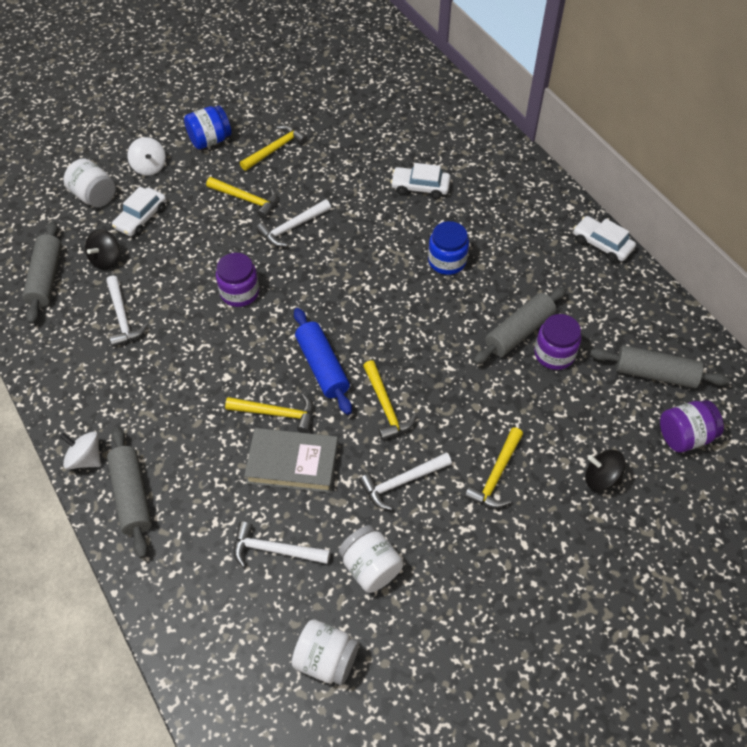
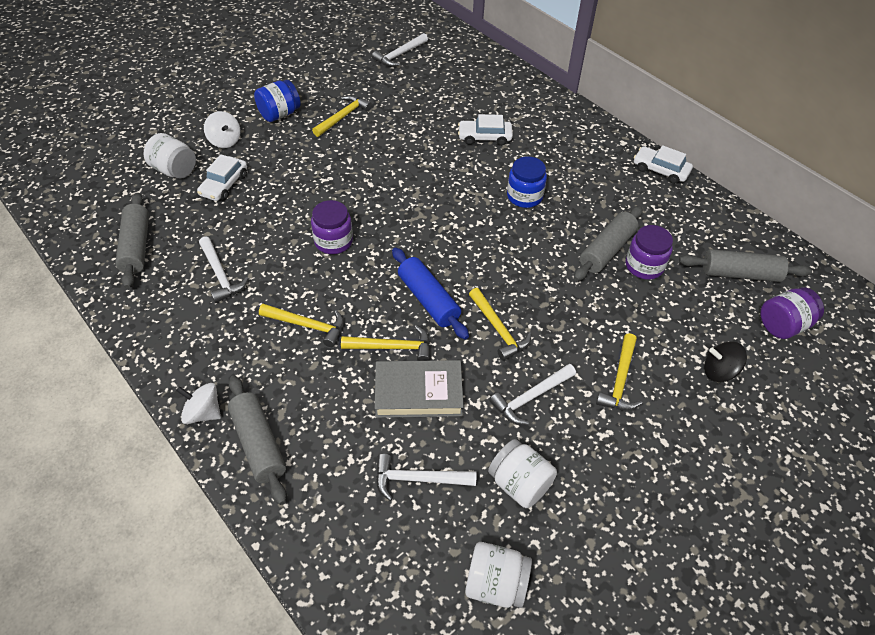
camera: 10 degrees left, 5 degrees down
black spinning top [85,229,120,270] -> none
yellow hammer [206,177,277,219] -> yellow hammer moved to [259,304,344,347]
white hammer [256,199,331,247] -> white hammer moved to [372,33,428,67]

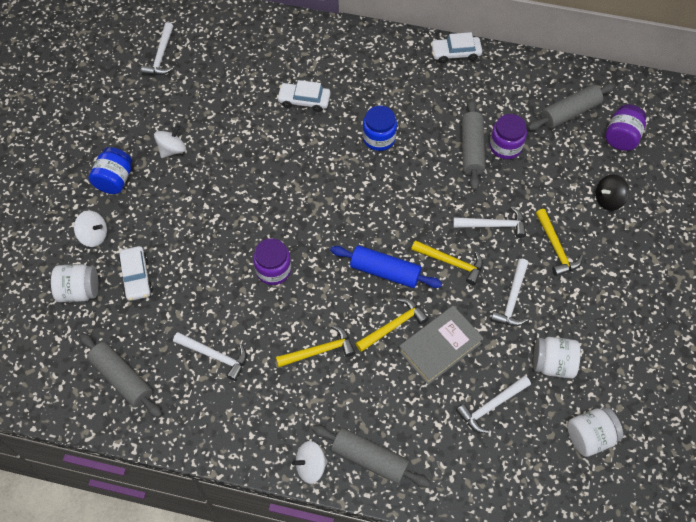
camera: 35 degrees left, 10 degrees up
yellow hammer [312,95,372,137] -> white spinning top [154,126,186,158]
white car [458,114,513,146] -> white car turned 45 degrees clockwise [277,80,331,112]
none -> white hammer [453,207,526,238]

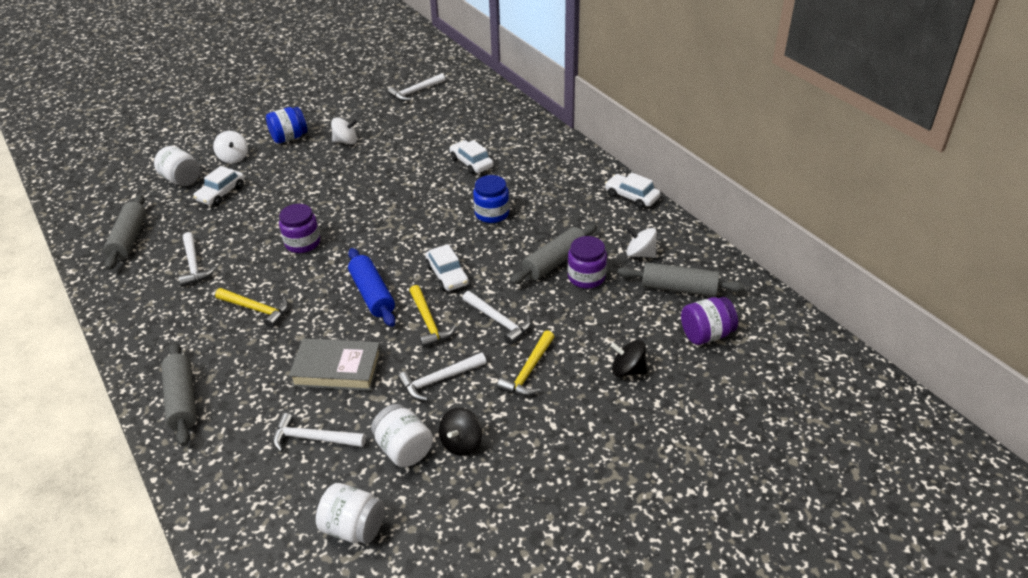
camera: 45 degrees right, 20 degrees down
white spinning top [292,441,328,484] -> white spinning top moved to [626,227,657,258]
yellow hammer [355,298,428,352] -> none
none -> white car [425,244,469,291]
none -> black spinning top [439,408,482,456]

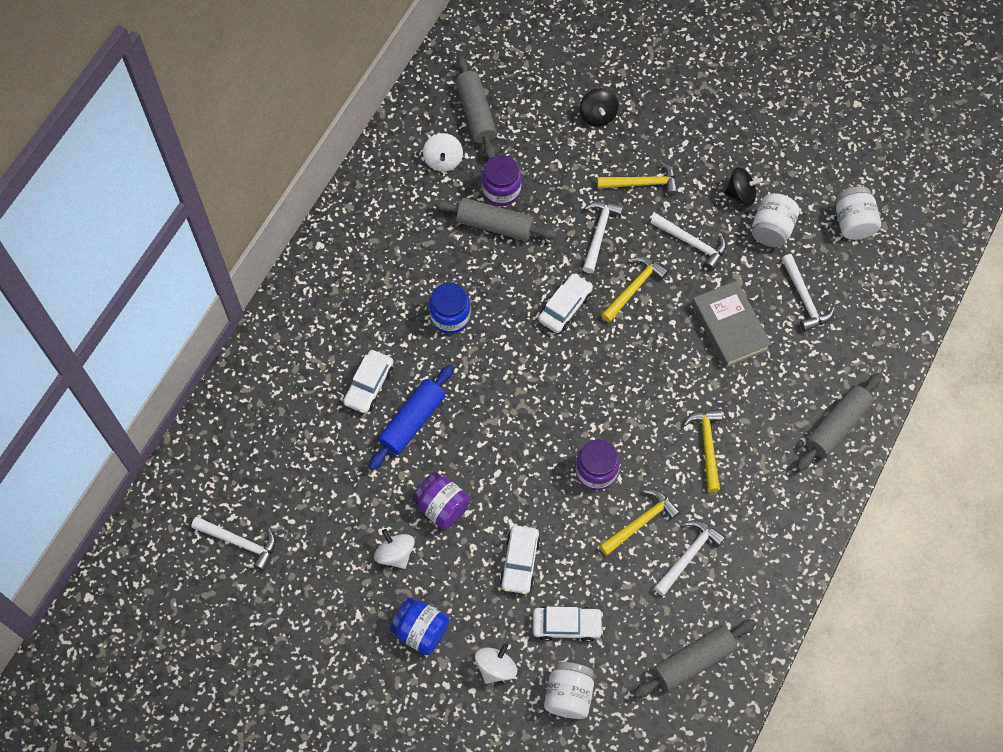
camera: 120 degrees left, 25 degrees up
blue rolling pin [348,248,396,327] -> blue rolling pin moved to [369,365,454,470]
white car [605,173,661,209] -> white car moved to [500,525,541,594]
purple jar [681,297,738,345] -> purple jar moved to [412,472,471,530]
none -> yellow hammer [599,489,680,556]

